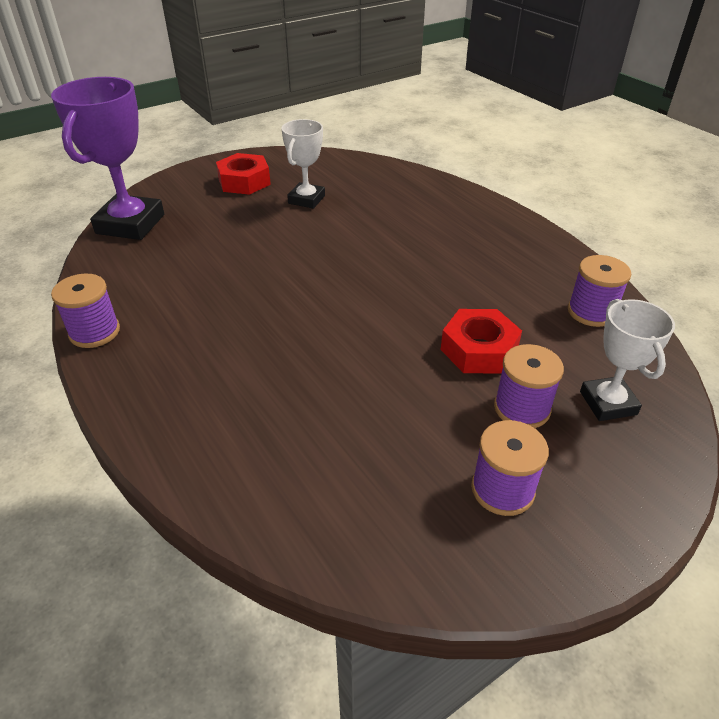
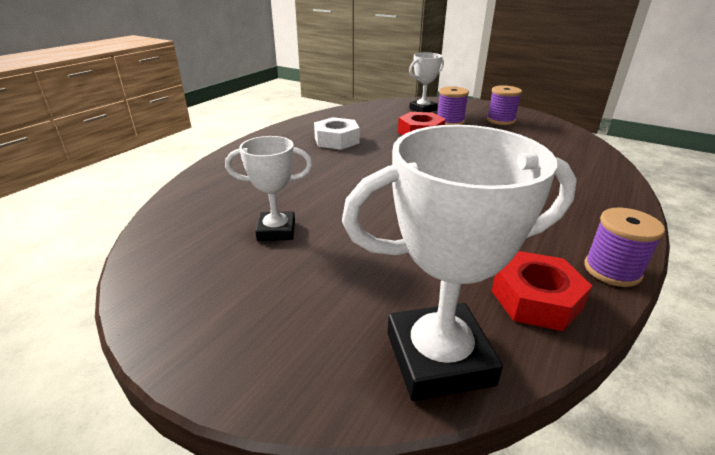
camera: 115 degrees left, 10 degrees down
purple trophy [51,77,164,240] -> white trophy [342,125,577,401]
red nut [216,153,271,195] -> red nut moved to [491,251,592,331]
purple spool [568,255,631,327] -> none
none -> white nut [314,117,360,150]

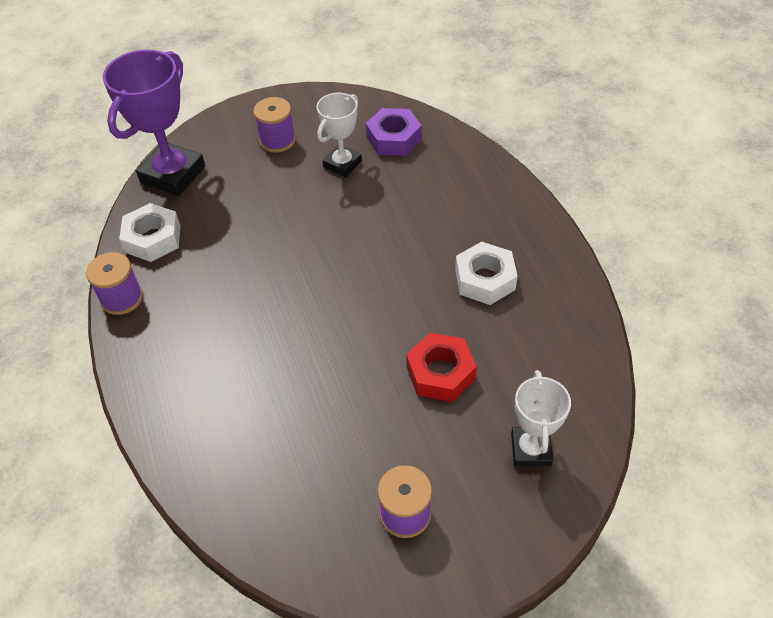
camera: 130 degrees right, 20 degrees up
white trophy [342,125,577,401] -> purple trophy [103,50,205,196]
purple spool [437,86,469,125] -> purple spool moved to [253,97,296,153]
red nut [491,251,592,331] -> white nut [119,203,180,262]
none -> purple nut [366,108,422,156]

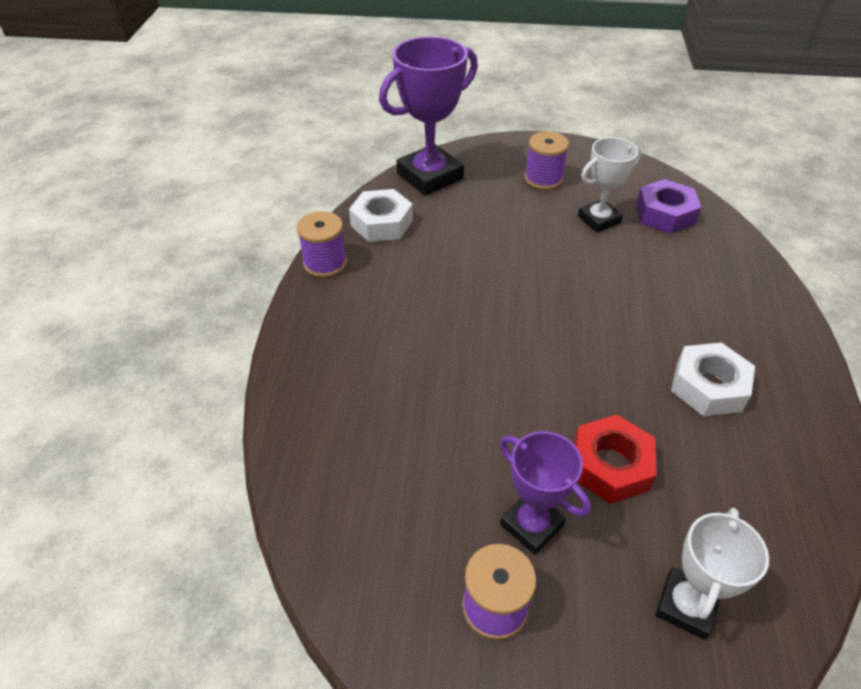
camera: 25 degrees right, 5 degrees down
none -> purple trophy [500,431,591,555]

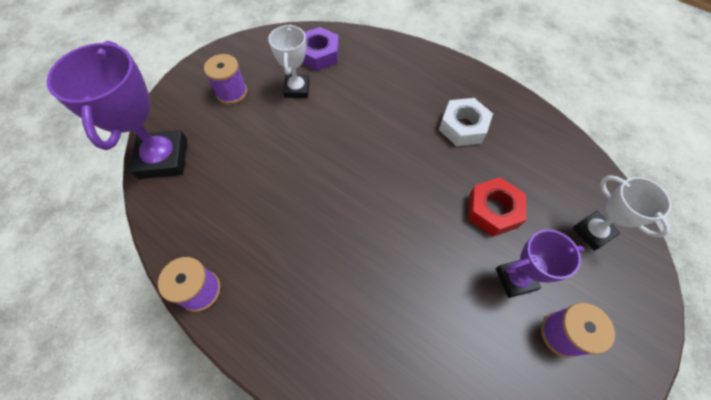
camera: 60 degrees left, 15 degrees up
white nut [349,189,413,242] -> none

